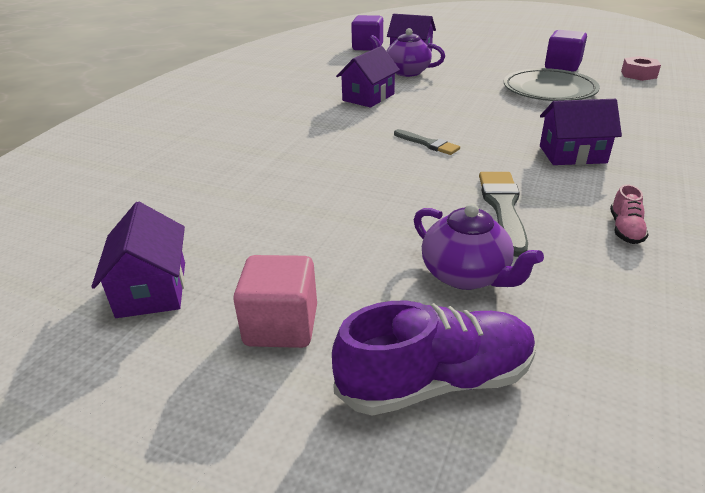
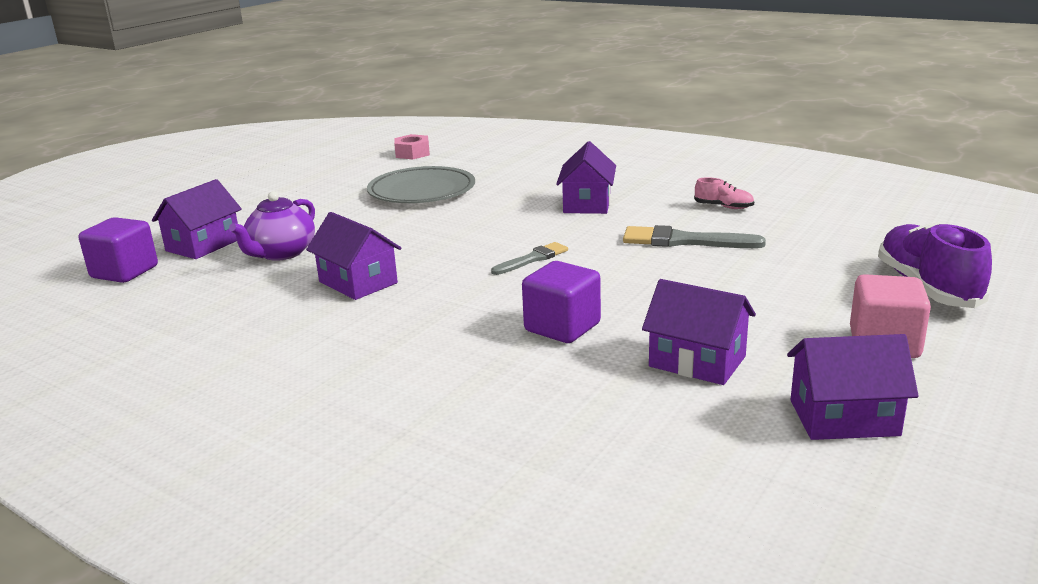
camera: 80 degrees left, 10 degrees down
purple teapot [414,203,544,290] -> none
purple cube [545,30,587,72] -> purple cube moved to [522,261,601,343]
none -> purple house [642,279,756,385]

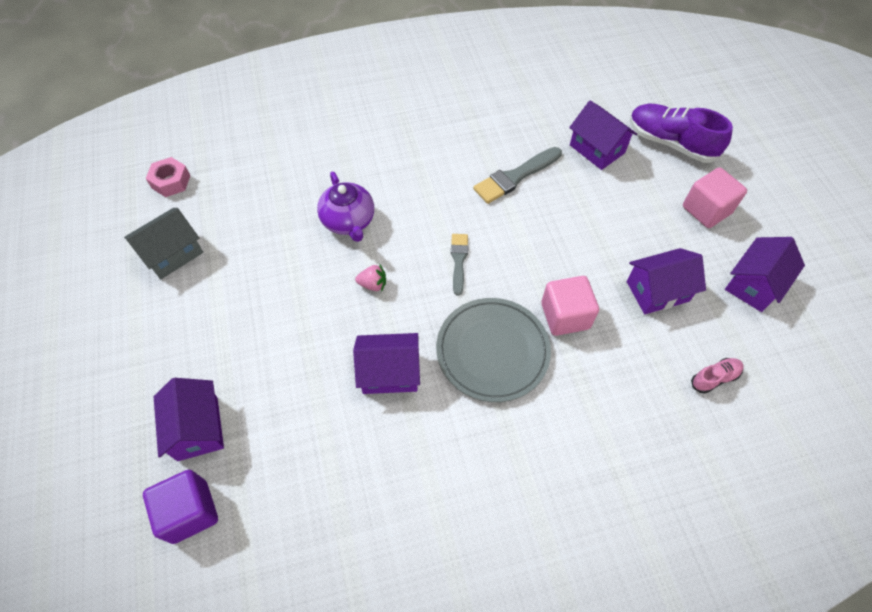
camera: 50 degrees left, 35 degrees up
purple teapot [229,191,315,261] -> purple teapot moved to [317,172,374,242]
grey plate [367,166,475,203] -> grey plate moved to [436,298,551,402]
purple cube [522,261,601,343] -> pink cube [541,276,599,336]
purple house [556,141,616,214] -> purple house moved to [569,101,637,170]
pink shoe [694,177,754,209] -> pink shoe moved to [691,358,744,394]
none -> grey house [124,208,203,279]
none -> pink strawberry [355,264,386,292]

